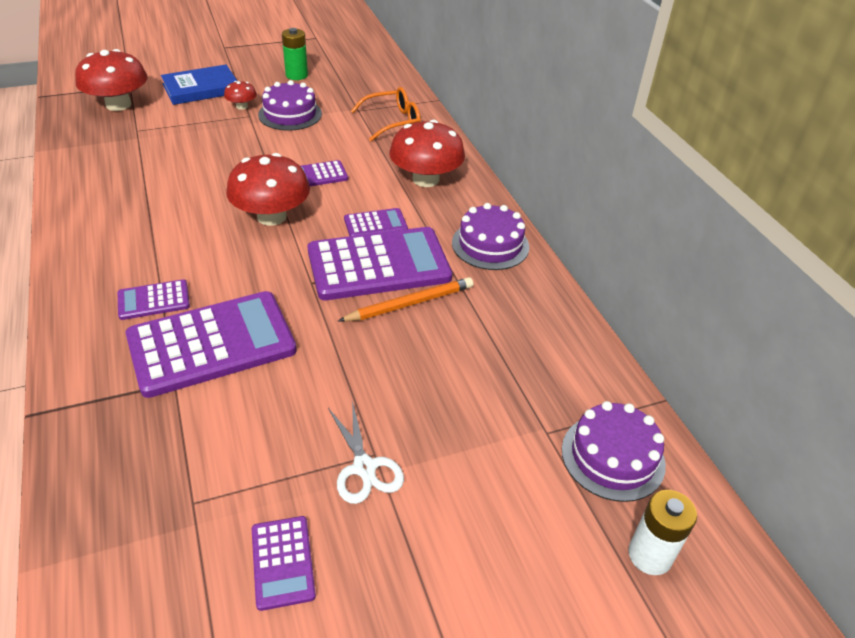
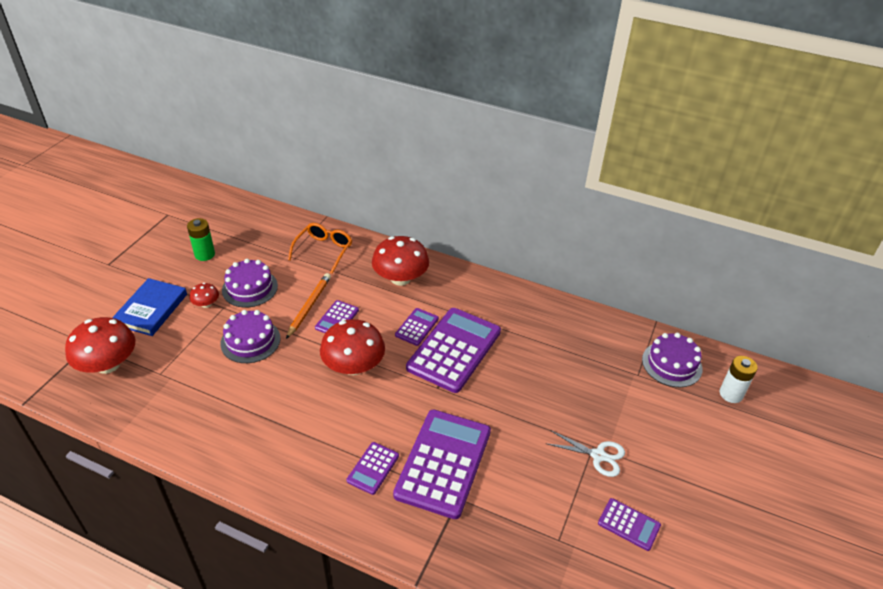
camera: 45 degrees left, 0 degrees up
orange pencil [338,277,473,322] -> orange pencil moved to [286,273,331,339]
purple cake [452,203,529,270] -> purple cake moved to [221,310,280,363]

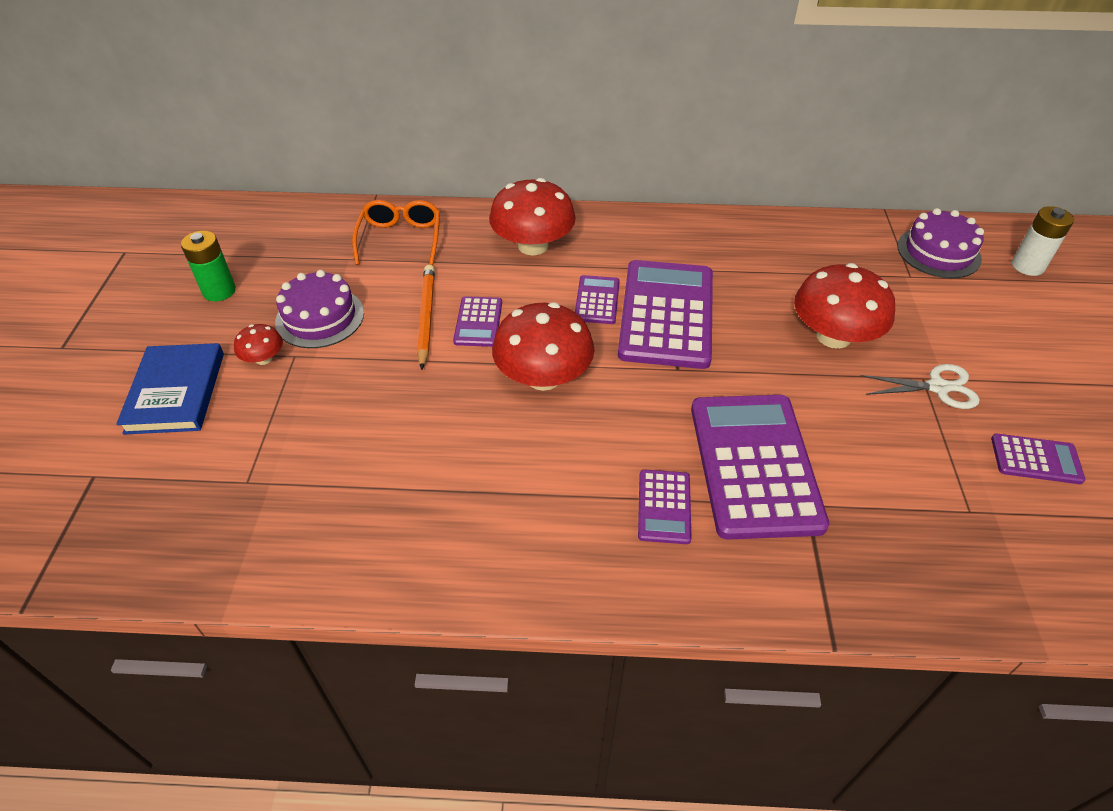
camera: 20 degrees left, 5 degrees up
red mushroom [65,317,135,374] -> red mushroom moved to [794,263,895,349]
purple cake [221,310,280,363] -> none

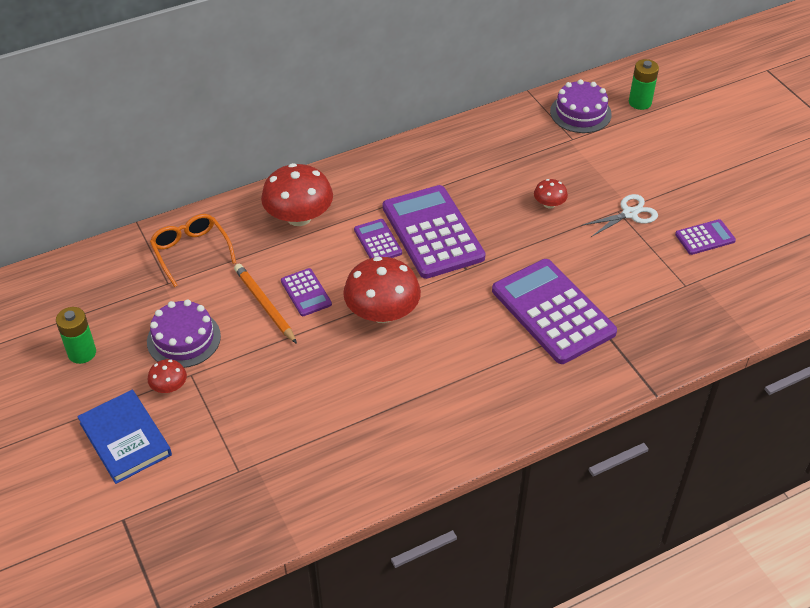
camera: 30 degrees left, 0 degrees up
purple calculator [638,470,692,544] -> none
red mushroom [794,263,895,349] -> red mushroom [534,179,568,208], size x0.48
white battery [1012,206,1074,276] -> green battery [629,59,659,110]

